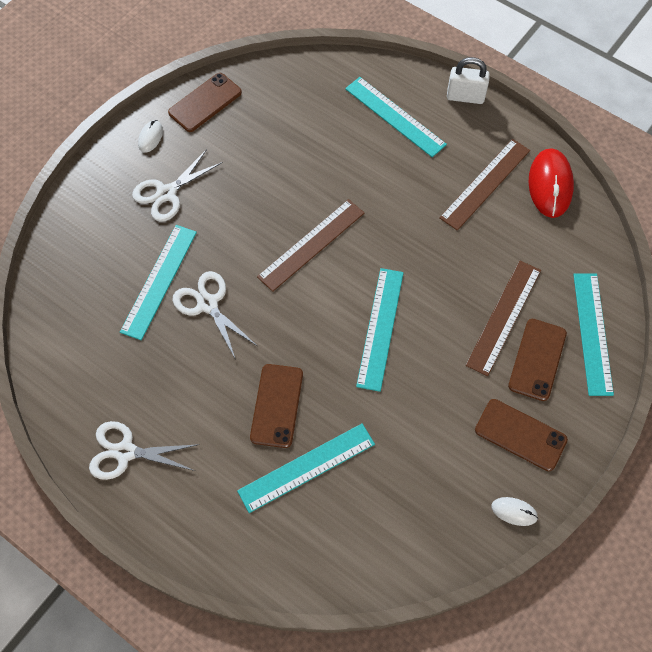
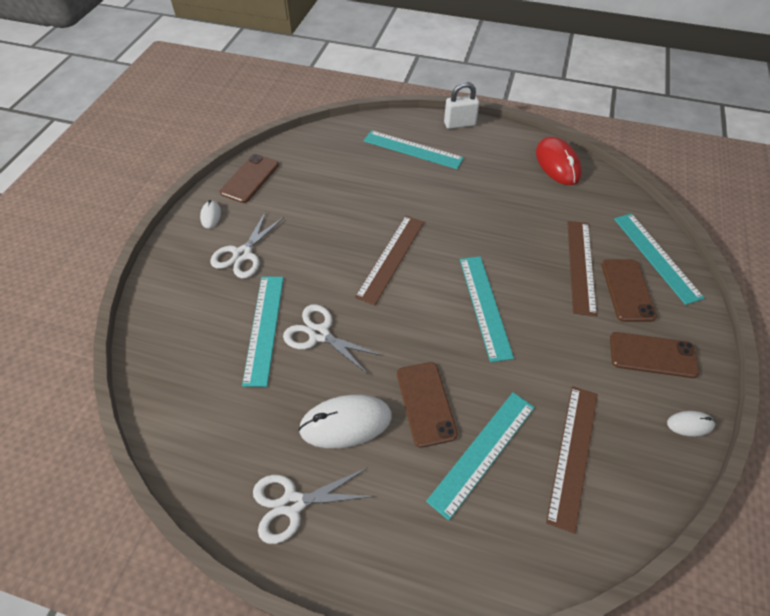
camera: 20 degrees left, 10 degrees down
brown ruler [439,139,530,231] -> brown ruler moved to [546,386,598,534]
none -> white mouse [298,395,392,448]

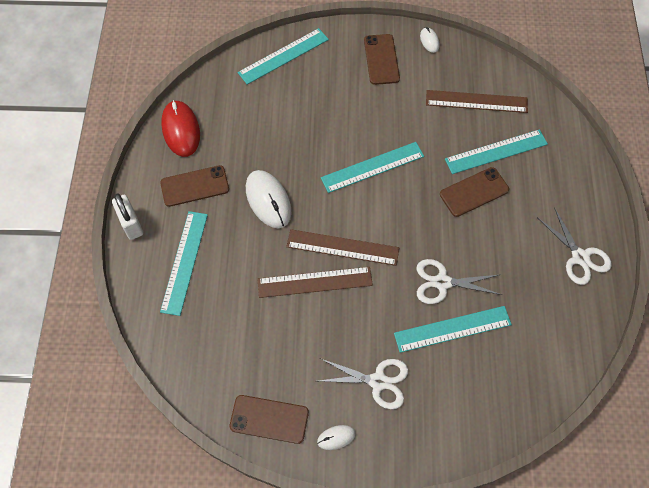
camera: 105 degrees left, 10 degrees up
white scissors [283,304,383,374] -> white scissors turned 75 degrees clockwise [417,259,502,304]
white mouse [298,395,392,448] -> white mouse moved to [246,170,291,228]
turquoise ruler [426,392,535,520] -> turquoise ruler turned 45 degrees counterclockwise [445,129,548,174]
red mouse [536,137,582,185] -> red mouse turned 75 degrees counterclockwise [161,100,200,157]
brown ruler [567,221,597,316] -> brown ruler moved to [258,267,373,298]
brown phone [601,259,657,322] -> brown phone moved to [160,165,229,207]

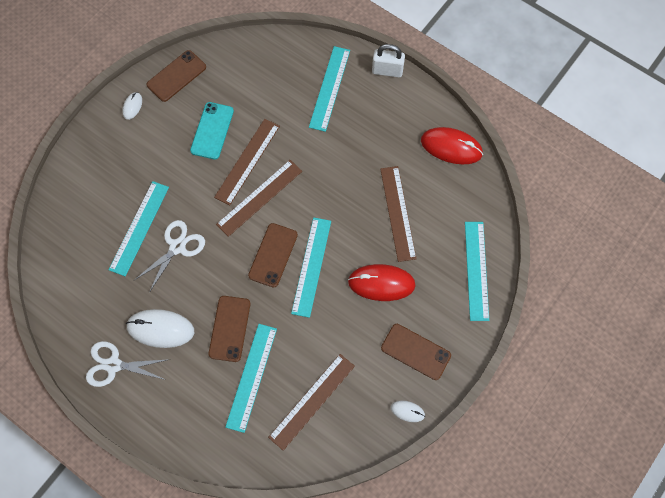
camera: 125 degrees right, 5 degrees up
brown phone [160,165,229,207] -> brown phone moved to [248,223,298,287]
turquoise ruler [160,211,208,316] -> turquoise ruler turned 60 degrees clockwise [309,46,350,132]
white mouse [246,170,291,228] -> white mouse moved to [126,309,194,348]
white scissors [319,358,408,409] -> none
none -> turquoise phone [190,102,234,160]
none -> red mouse [348,264,416,301]
none -> brown ruler [380,166,417,262]

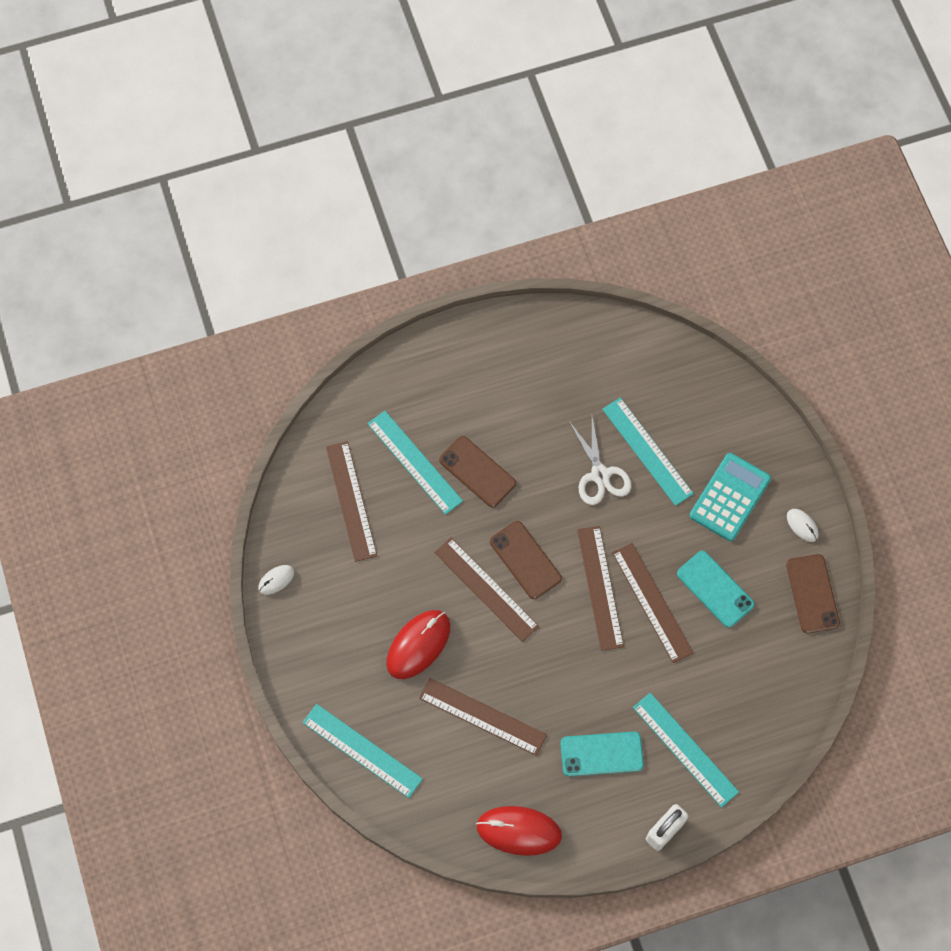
camera: 125 degrees right, 0 degrees up
white scissors [86,341,170,387] -> none
white mouse [126,309,194,348] -> none
turquoise ruler [291,217,331,318] -> brown ruler [434,538,539,642]
brown phone [381,324,451,380] -> none
red mouse [421,127,483,164] -> red mouse turned 45 degrees clockwise [476,806,562,856]
none -> turquoise phone [561,732,644,777]
none -> turquoise calculator [690,453,771,541]

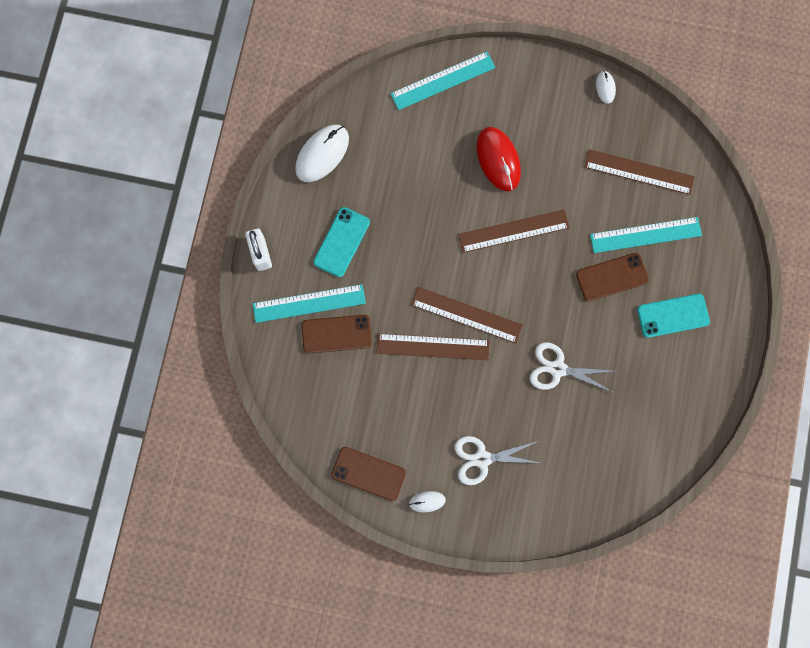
camera: 120 degrees right, 10 degrees up
brown ruler [419,678,547,756] -> none
red mouse [476,806,562,856] -> white mouse [295,125,349,182]
brown phone [490,521,562,599] -> brown phone moved to [302,315,372,353]
turquoise ruler [602,397,694,506] -> none
turquoise phone [677,551,754,628] -> turquoise phone moved to [637,294,710,338]
turquoise calculator [690,453,771,541] -> white scissors [455,436,540,485]

